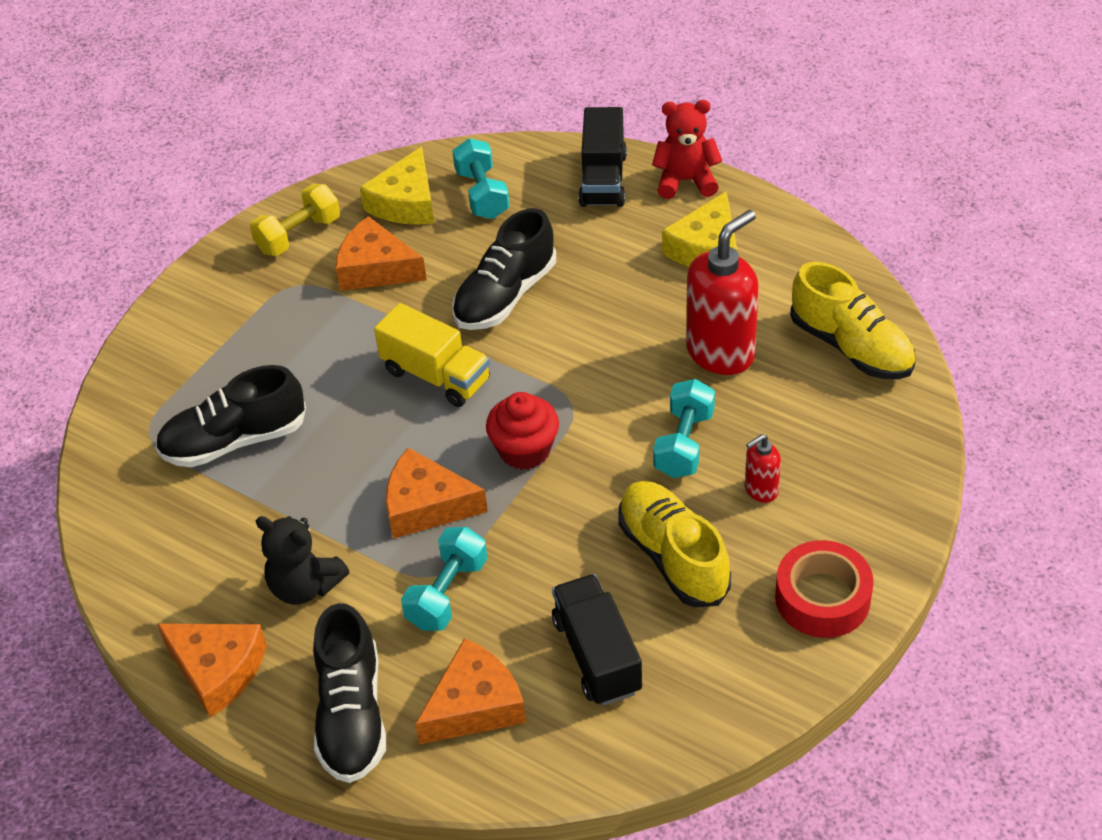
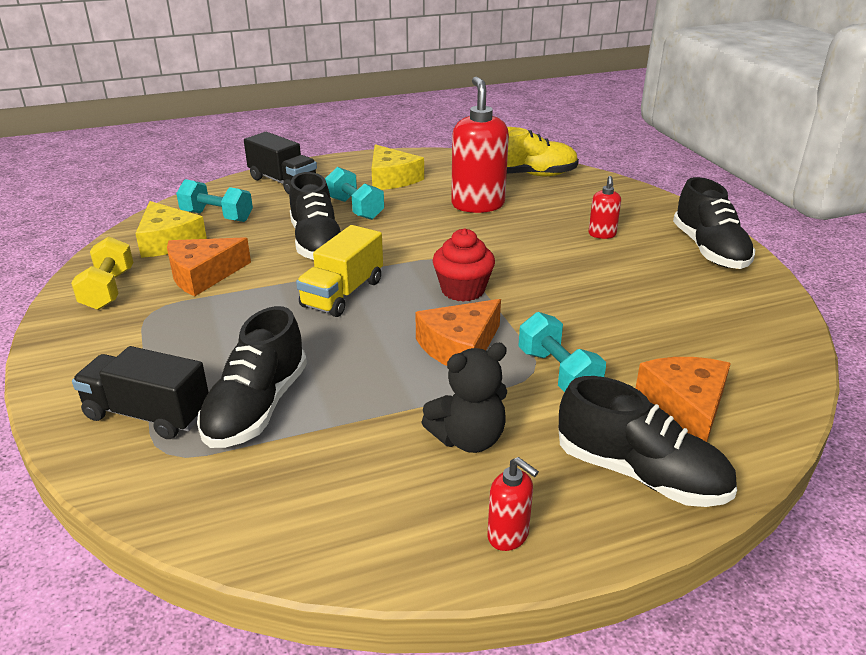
camera: 55 degrees left, 15 degrees down
orange cheese [157,623,267,717] -> red soap dispenser [487,457,539,551]
yellow truck [374,303,490,407] -> yellow truck turned 135 degrees clockwise [296,225,383,317]
black truck [552,574,642,706] -> black truck moved to [72,346,209,439]
yellow shoe [618,481,731,607] -> none
red teddy bear [652,100,722,199] -> none
turquoise dumbbell [653,379,715,478] -> turquoise dumbbell moved to [325,167,384,220]
red tape [775,540,874,638] -> black shoe [673,177,756,269]

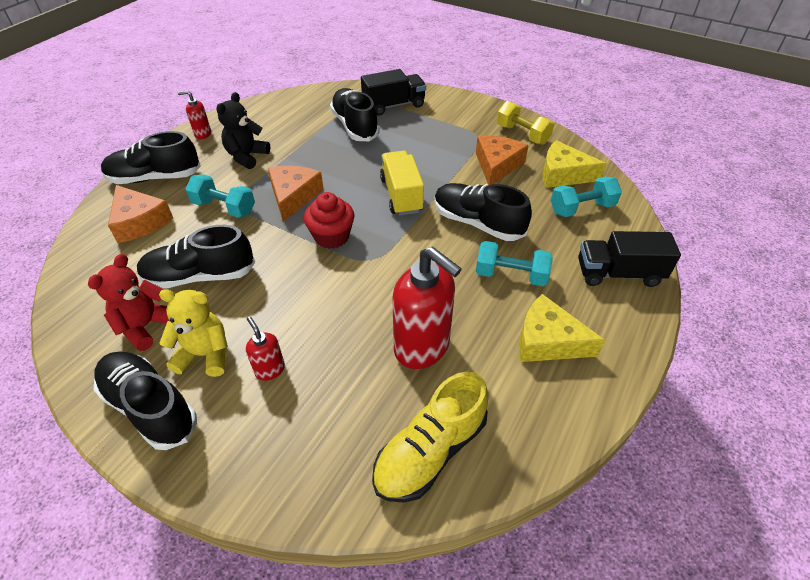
camera: 140 degrees right, 15 degrees up
none -> red teddy bear [88,254,170,351]
none -> black shoe [137,225,255,289]
none -> yellow teddy bear [159,289,228,377]

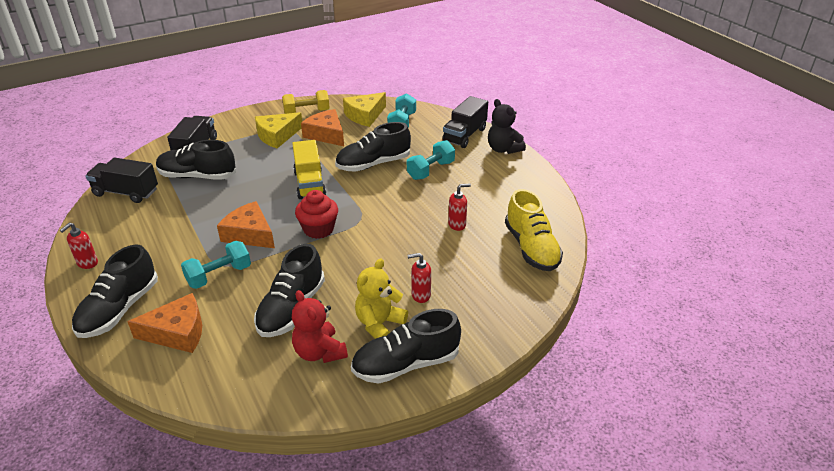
camera: 60 degrees left, 10 degrees down
black teddy bear [216,92,270,169] -> black teddy bear moved to [488,99,526,154]
yellow truck [380,151,424,216] -> yellow truck turned 120 degrees counterclockwise [292,140,326,199]
red soap dispenser [392,246,462,369] -> red soap dispenser [448,184,471,231], size x0.48
yellow cheese [519,294,605,362] -> yellow cheese moved to [255,112,302,148]
none -> black truck [85,158,158,203]

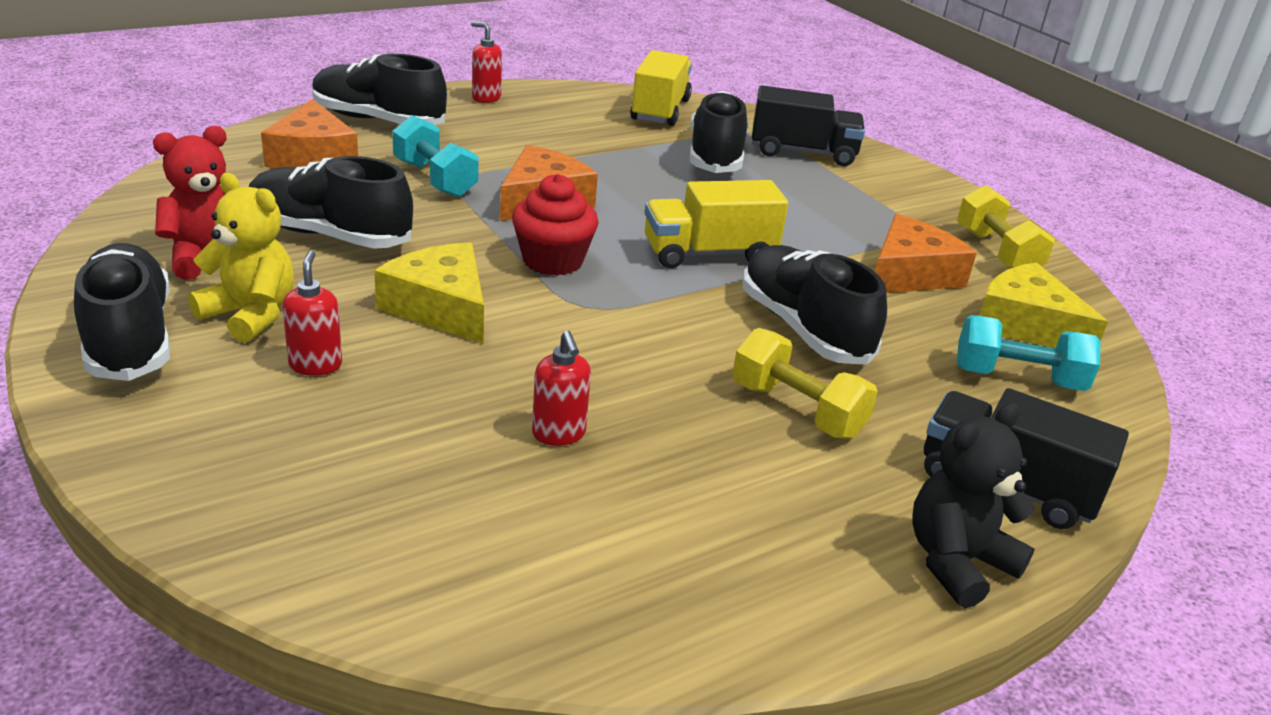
camera: 85 degrees right, 5 degrees down
black truck [85,158,158,203] -> yellow truck [630,50,692,126]
yellow cheese [255,112,302,148] -> yellow cheese moved to [374,243,484,344]
turquoise dumbbell [407,140,455,180] -> yellow dumbbell [732,328,878,439]
yellow shoe [505,189,563,271] -> none

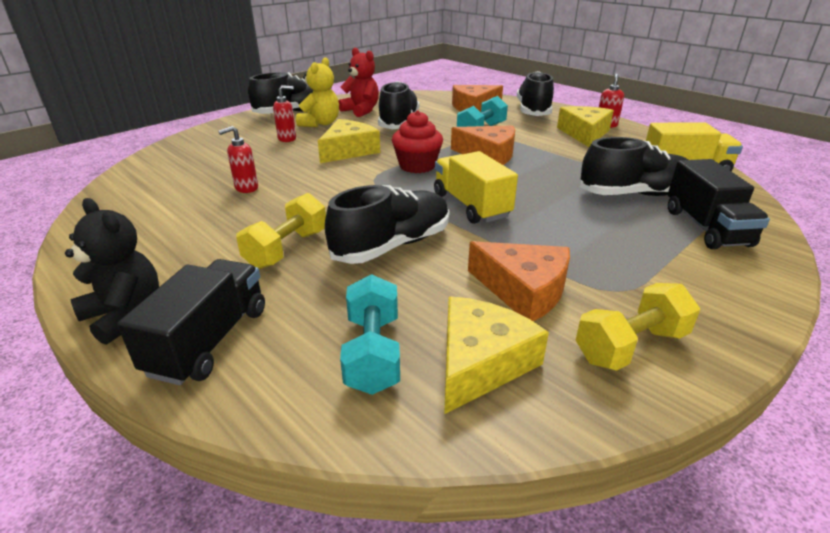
camera: 80 degrees right, 0 degrees up
none -> yellow cheese [557,106,614,147]

